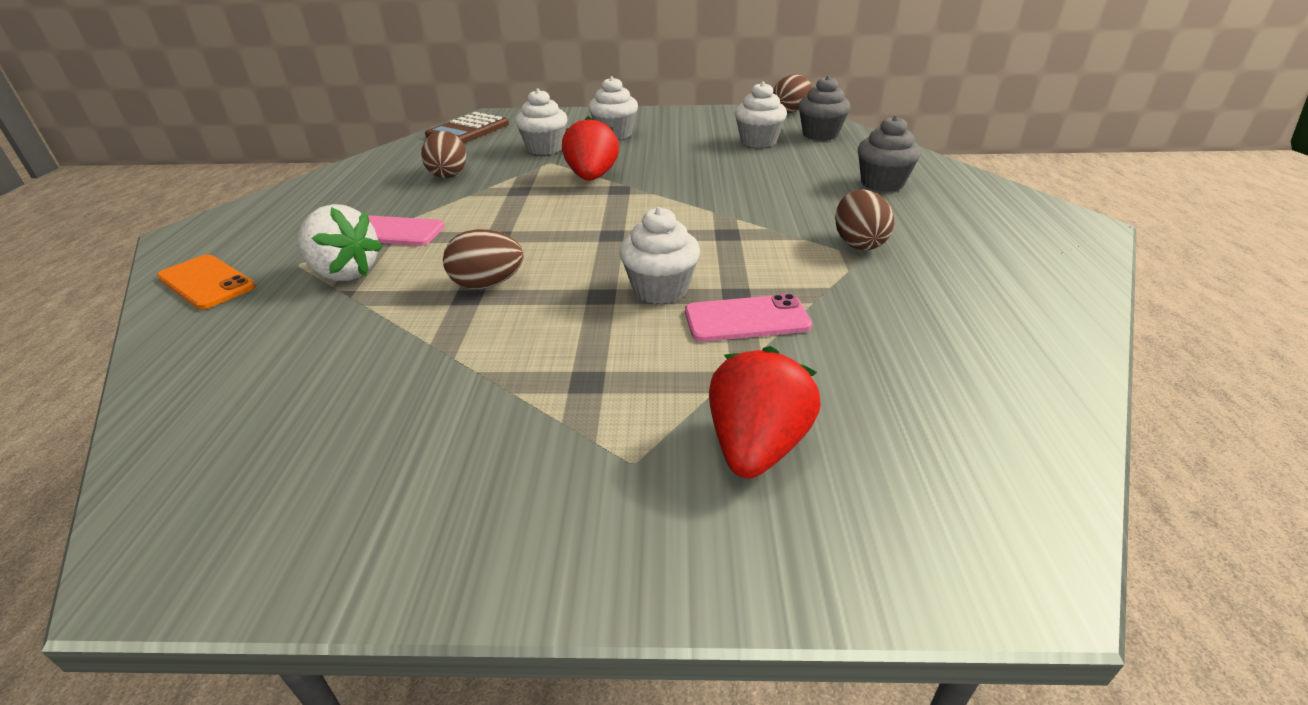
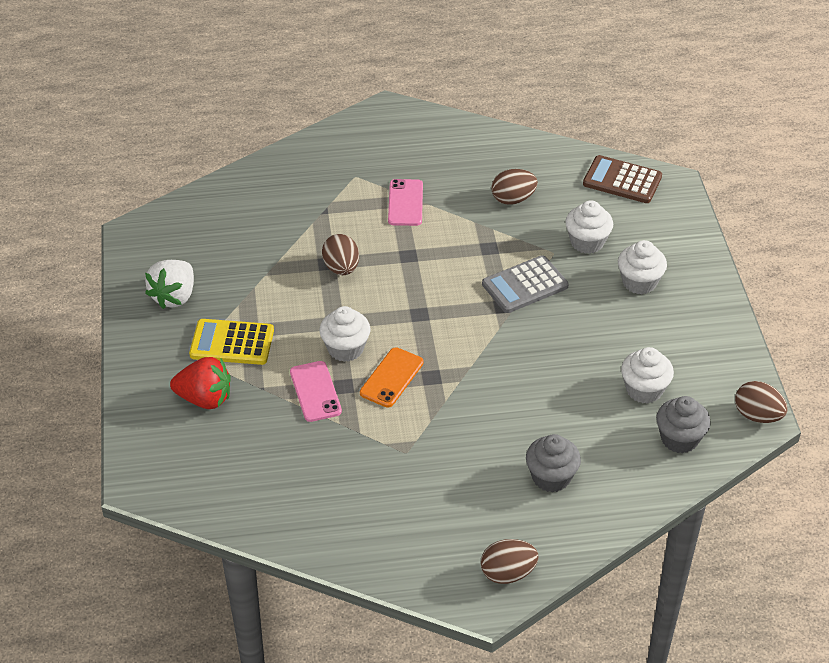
camera: 80 degrees right, 10 degrees up
orange phone [157,254,255,309] -> orange phone moved to [360,347,424,407]
white strawberry [298,204,383,281] -> white strawberry moved to [145,260,194,309]
red strawberry [562,116,619,181] -> grey calculator [482,255,569,313]
brown egg [835,189,894,250] -> brown egg moved to [481,539,539,584]
none -> yellow calculator [189,319,274,365]

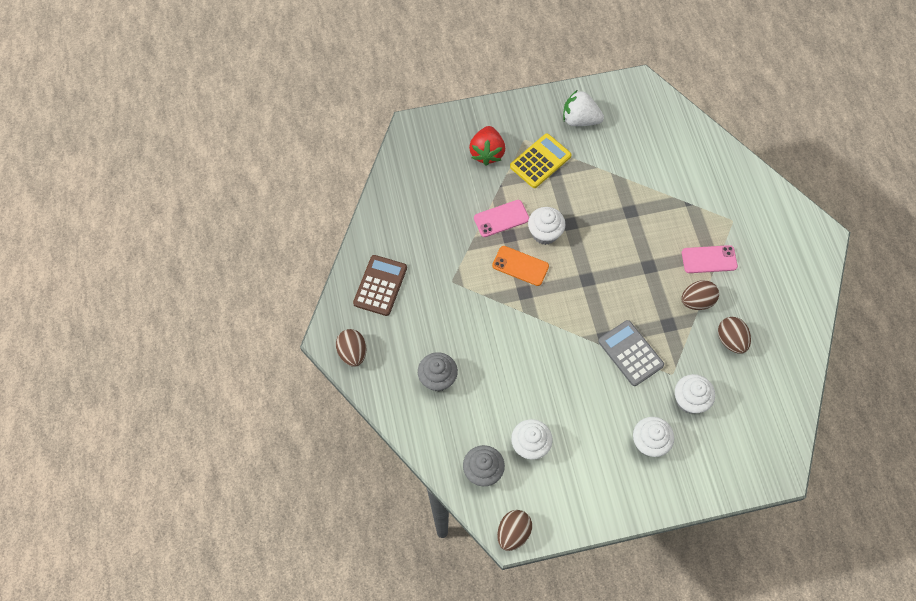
camera: 85 degrees right, 20 degrees up
yellow calculator [189,319,274,365] -> yellow calculator turned 45 degrees clockwise [510,134,572,188]
brown egg [322,234,359,275] -> brown egg moved to [682,280,719,310]
brown calculator [583,155,662,203] -> brown calculator moved to [353,255,407,316]

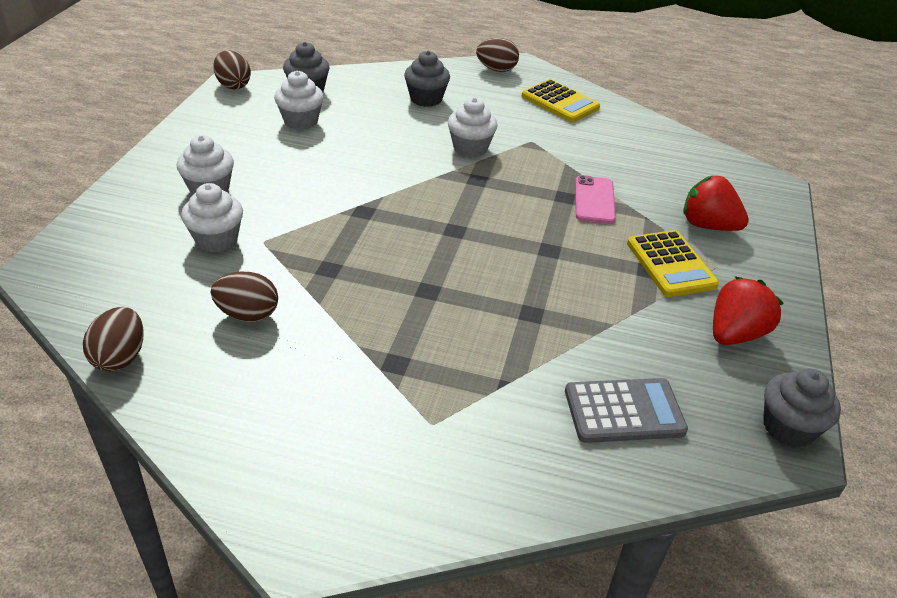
camera: 115 degrees right, 25 degrees down
brown calculator [353,255,407,316] -> yellow calculator [522,79,600,122]
orange phone [492,246,549,286] -> none
white cupcake [528,207,566,245] -> white cupcake moved to [448,97,498,157]
white strawberry [563,90,604,126] -> red strawberry [713,276,784,345]
grey calculator [598,320,664,386] -> grey calculator moved to [565,378,688,443]
pink phone [682,245,738,273] -> none
brown egg [682,280,719,310] -> brown egg moved to [83,307,144,371]
none -> grey cupcake [763,369,841,447]

